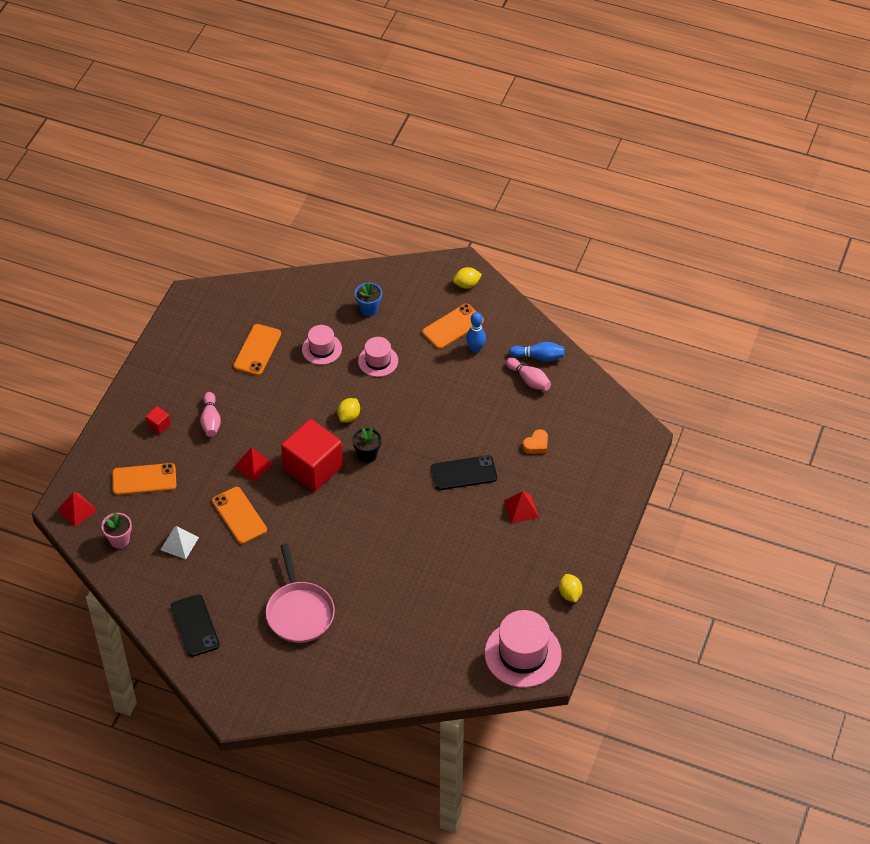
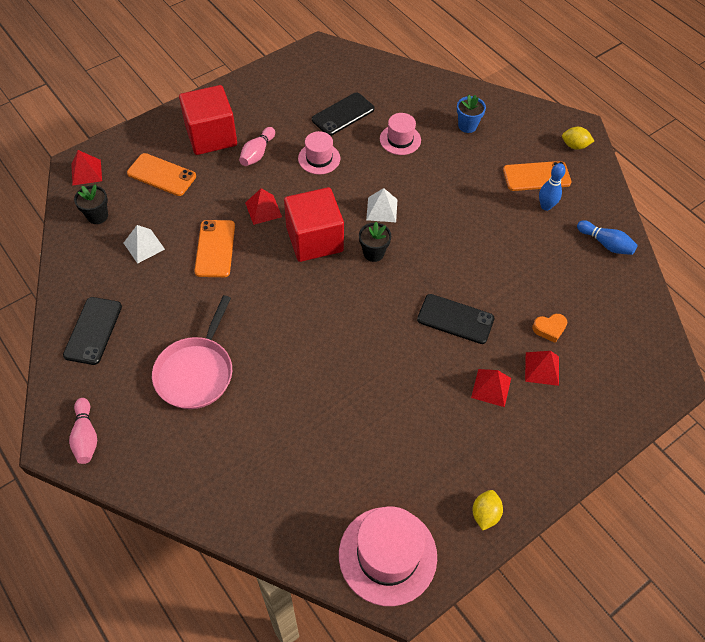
camera: 30 degrees right, 5 degrees up
pink flower pot [101,512,132,549] -> black flower pot [74,184,108,224]
red cube [145,406,171,434] -> red cube [179,85,237,155], size x2.49
orange phone [233,324,281,376] -> black phone [312,92,375,136]
yellow lemon [337,398,360,422] -> white pyramid [366,188,398,222]
pink hat [358,337,398,377] -> pink hat moved to [298,131,340,175]
pink bowling pin [506,358,551,391] -> pink bowling pin moved to [69,398,97,464]
none -> red pyramid [525,351,559,386]

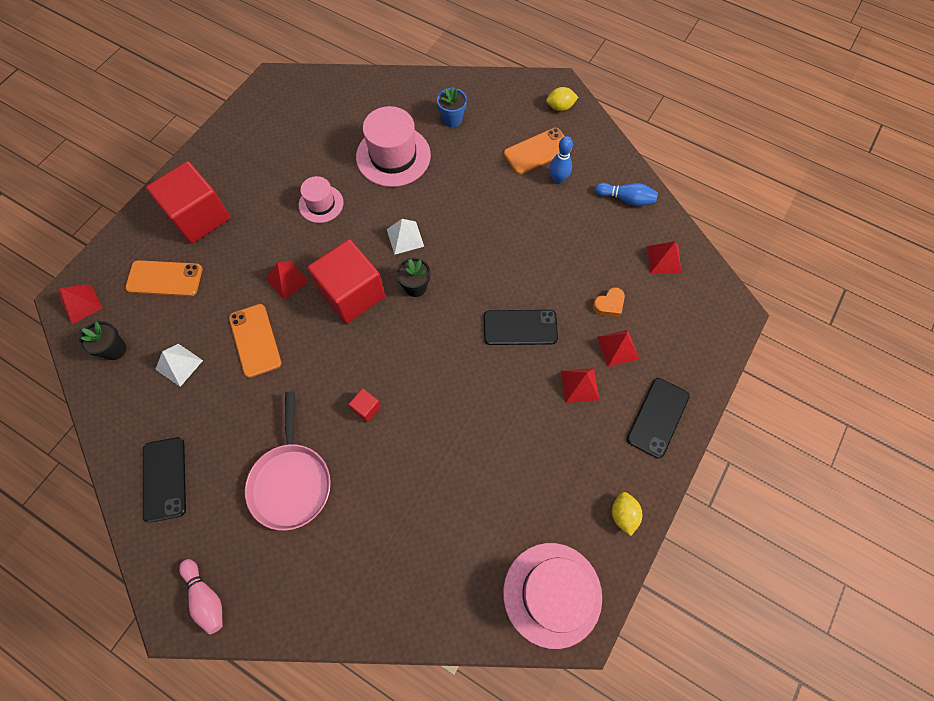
camera: 20 degrees left, 10 degrees up
pink bowling pin [239,127,275,166] -> none
black phone [312,92,375,136] -> black phone moved to [627,378,690,458]
pink hat [380,113,421,155] -> pink hat [356,106,431,187], size x1.73
none -> red cube [348,388,381,422]
none -> red pyramid [647,241,682,274]

